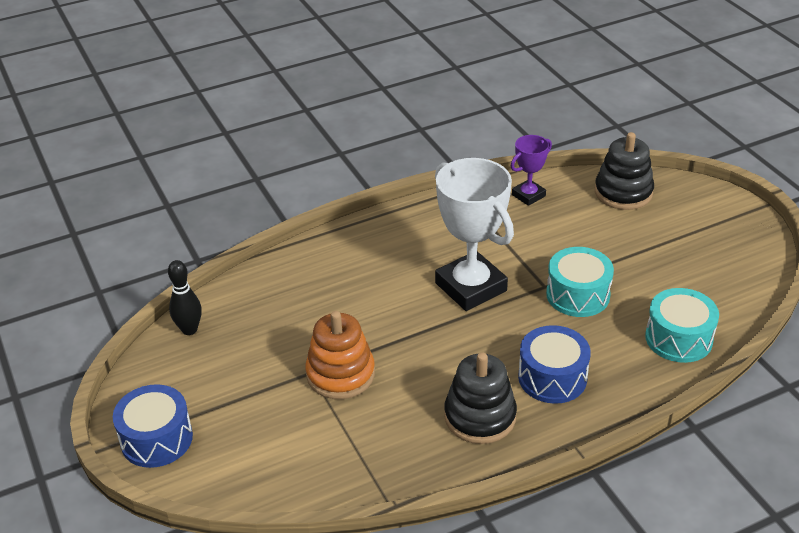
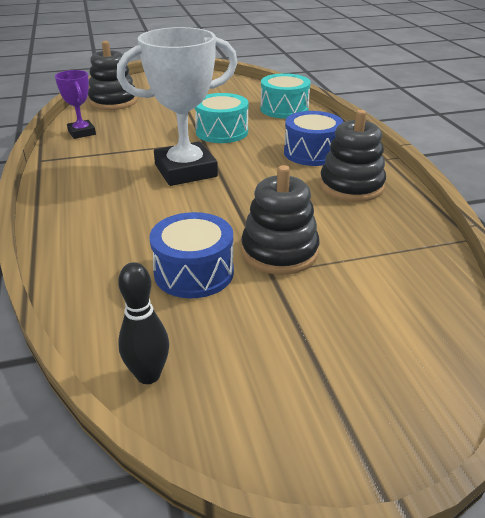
camera: 80 degrees left, 5 degrees down
blue drum [113,384,193,468] -> blue drum moved to [149,212,234,298]
orange stacking toy [305,311,375,399] -> black stacking toy [241,165,320,275]

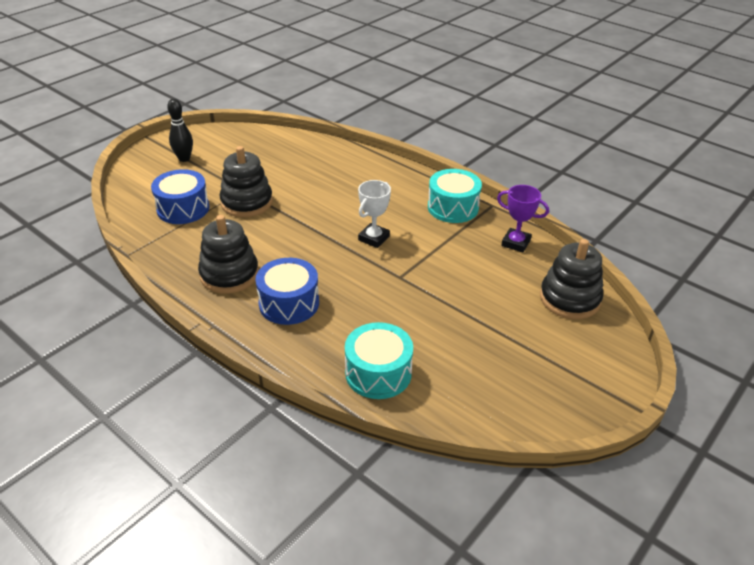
camera: 145 degrees right, 5 degrees up
white trophy [117,27,237,186] -> white trophy [358,180,391,248], size x0.51
black bowling pin [118,262,169,384] -> black bowling pin moved to [167,99,193,162]
blue drum [149,212,234,298] -> blue drum moved to [151,169,209,224]
turquoise drum [195,93,249,143] -> turquoise drum moved to [428,169,482,223]

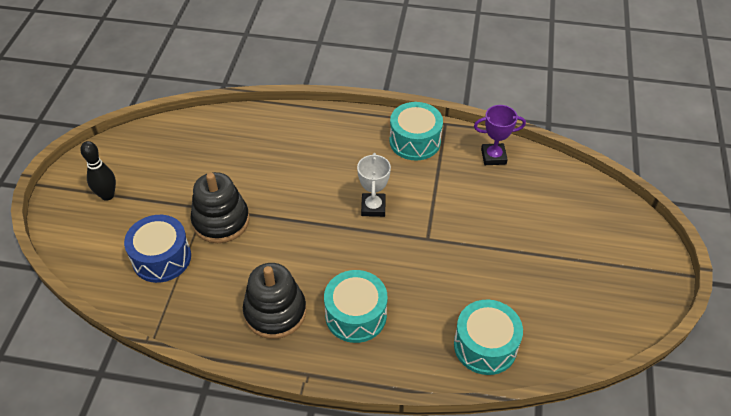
camera: 30 degrees left, 10 degrees up
blue drum [256,258,319,325] -> turquoise drum [324,270,387,343]
black stacking toy [540,239,603,319] -> none

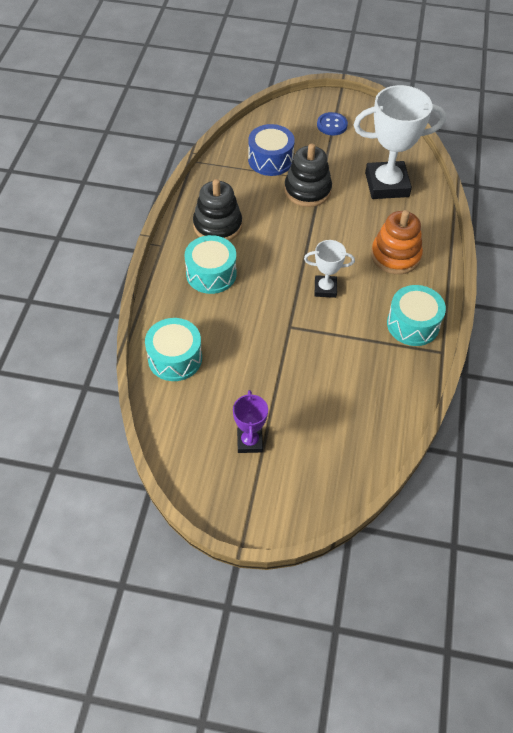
camera: 90 degrees right, 5 degrees up
black bowling pin [80,141,116,201] -> blue button [317,112,348,136]
purple trophy [474,105,526,165] -> purple trophy moved to [233,390,268,453]
none -> white trophy [353,85,446,199]
none -> orange stacking toy [371,210,423,274]

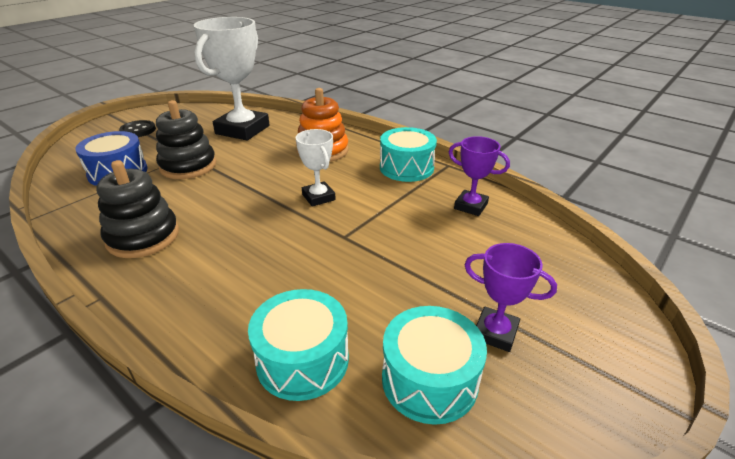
camera: 60 degrees left, 20 degrees down
turquoise drum [185,235,237,294] -> turquoise drum moved to [382,306,487,425]
white trophy [304,240,355,298] -> white trophy turned 60 degrees counterclockwise [296,129,336,207]
blue button [317,112,348,136] -> black button [119,120,156,137]
none -> purple trophy [449,136,510,216]

